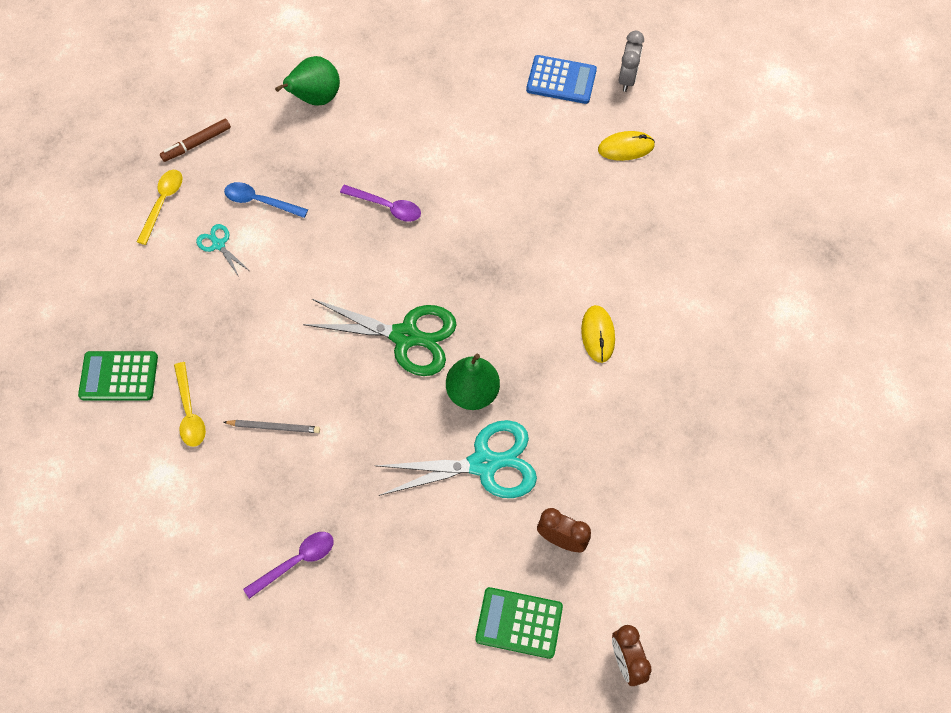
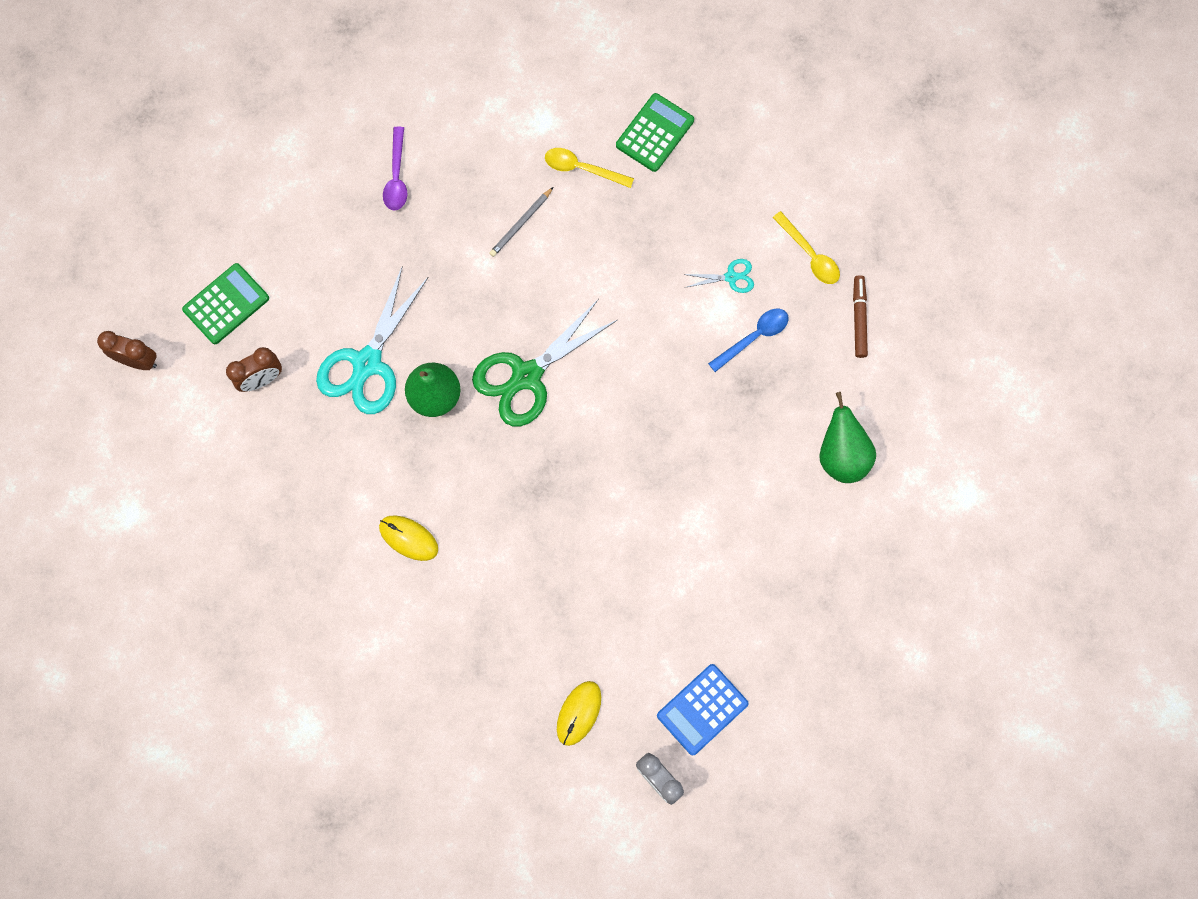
camera: 125 degrees right, 10 degrees up
purple spoon [340,185,421,222] -> none

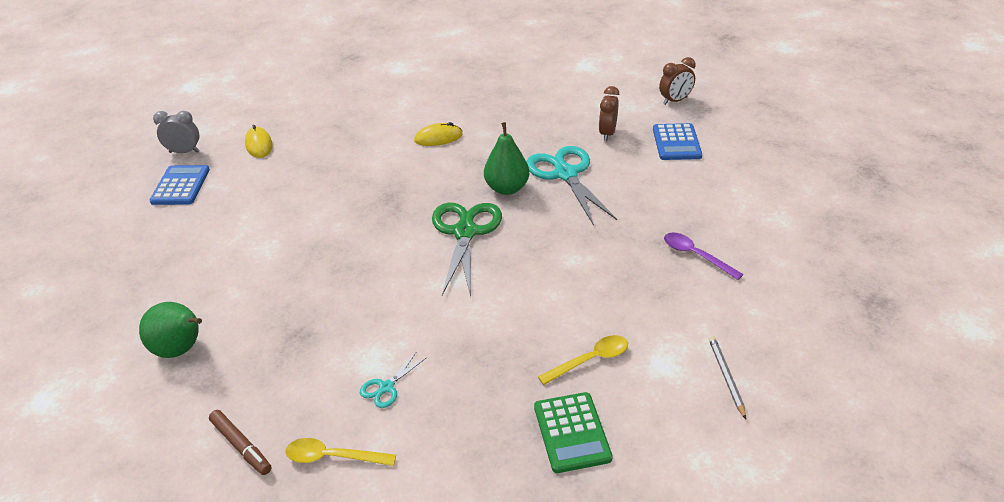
camera: 135 degrees right, 35 degrees down
green calculator [182,263,269,344] -> blue calculator [653,123,702,160]
grey pencil [490,187,553,257] -> grey pencil moved to [709,336,746,419]
blue spoon [708,309,789,372] -> none

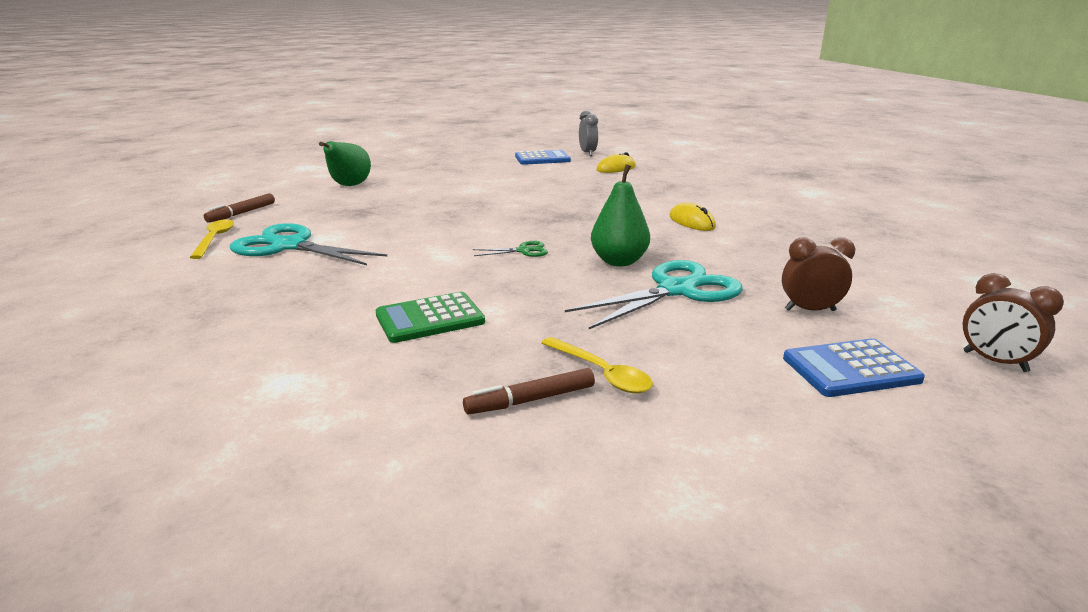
camera: 75 degrees right, 15 degrees down
turquoise scissors [360,353,427,408] -> turquoise scissors [230,223,387,265], size x2.20
green scissors [432,203,502,296] -> green scissors [473,241,548,257], size x0.46
green calculator [534,392,613,473] -> green calculator moved to [376,292,485,343]
yellow spoon [538,335,628,385] -> yellow spoon moved to [541,337,653,393]
purple spoon [664,232,744,280] -> brown marker [463,368,595,414]
grey pencil [709,336,746,419] -> none

